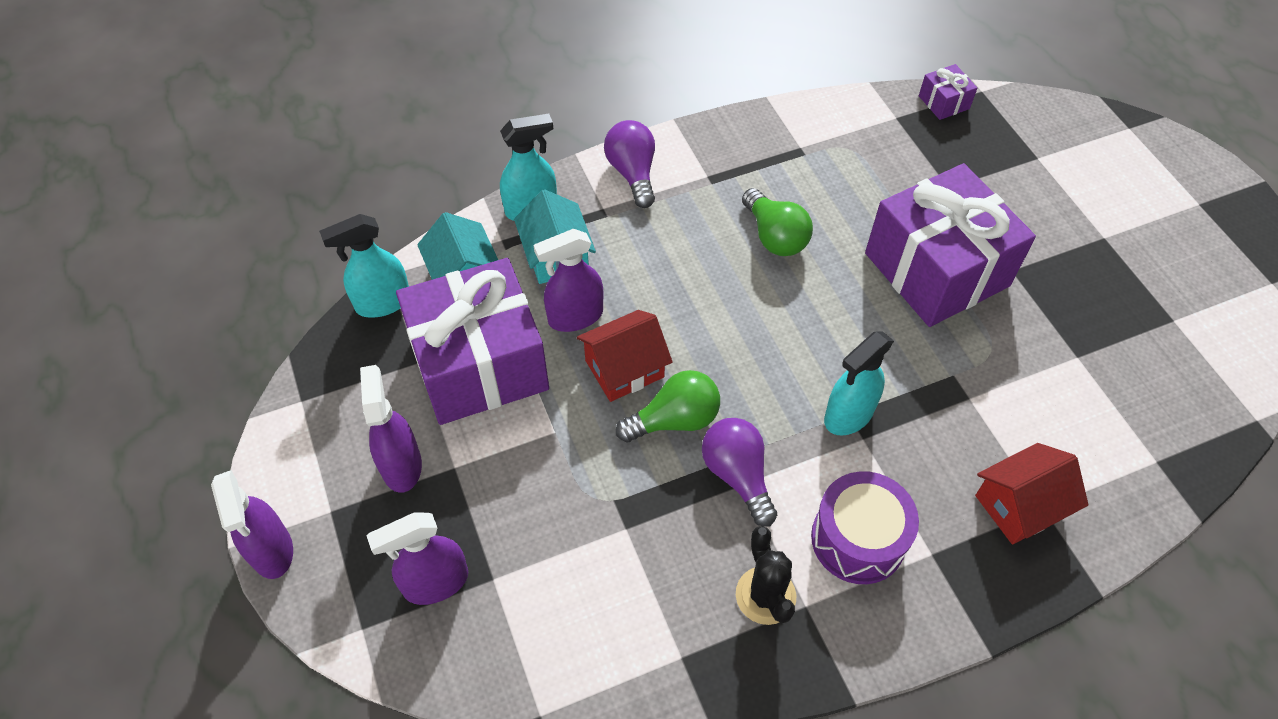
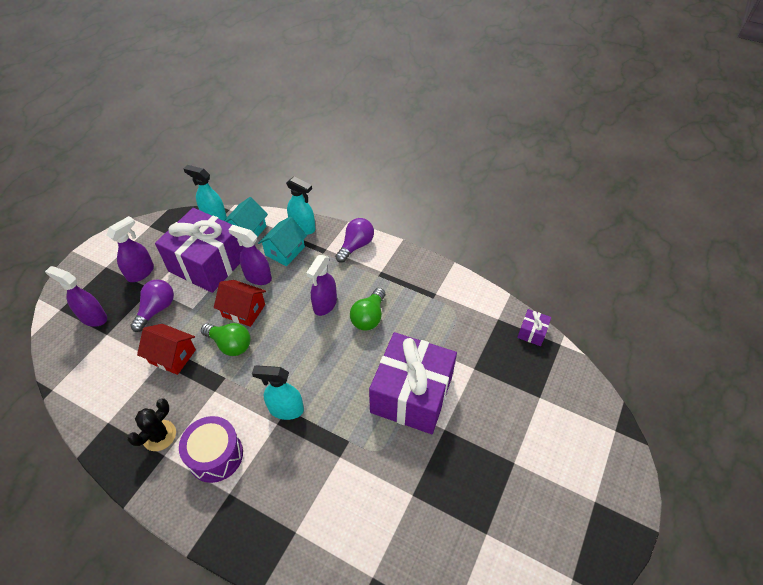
camera: 50 degrees right, 5 degrees down
purple spray bottle [211,470,293,579] -> purple spray bottle moved to [306,255,337,316]
purple light bulb [702,418,777,527] -> purple light bulb moved to [130,279,174,332]
red house [975,443,1088,545] -> red house moved to [137,324,196,375]

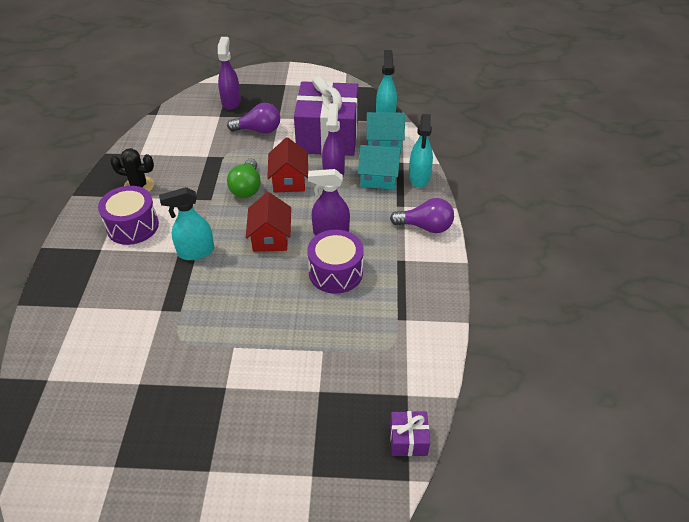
camera: 65 degrees right, 5 degrees down
purple spray bottle [107,216,154,282] -> none
red house [137,324,196,375] -> red house moved to [246,192,291,252]
turquoise spray bottle [252,365,304,420] -> turquoise spray bottle turned 90 degrees counterclockwise [159,187,214,260]
green light bulb [350,288,385,331] -> purple drum [307,230,364,294]
purple gift [369,332,457,434] -> none

